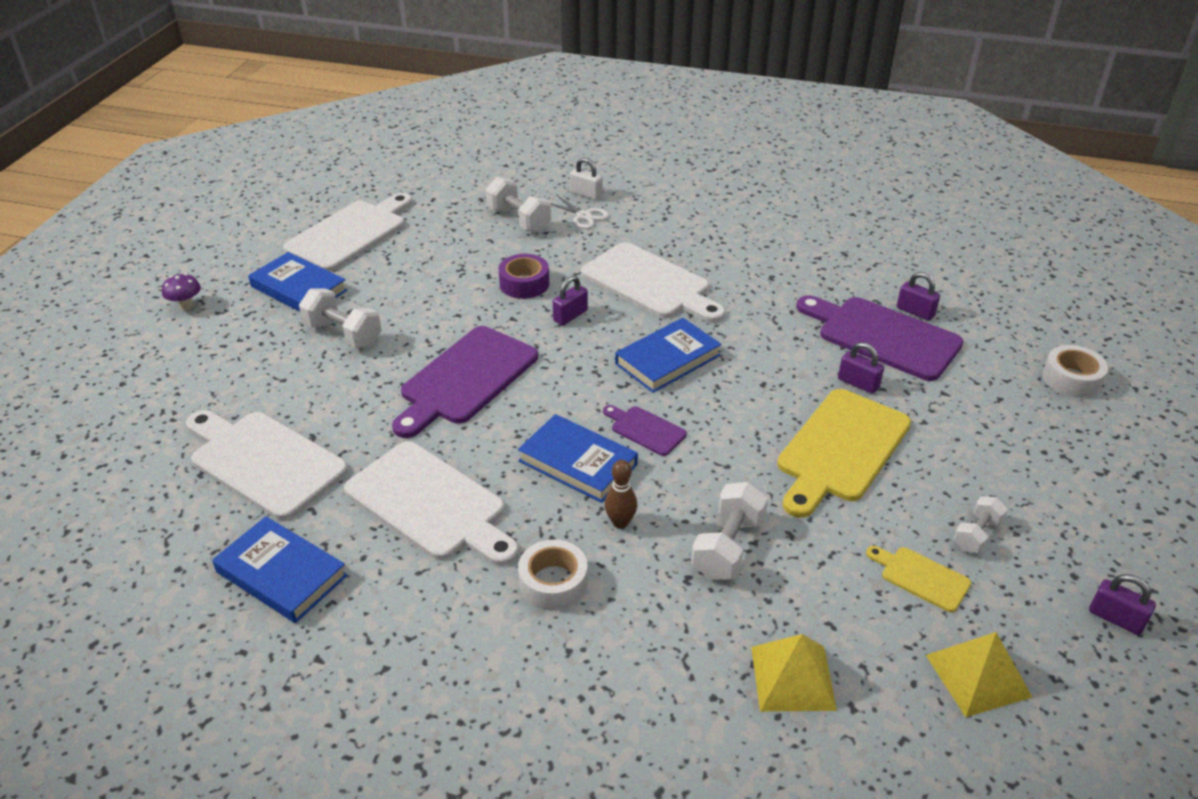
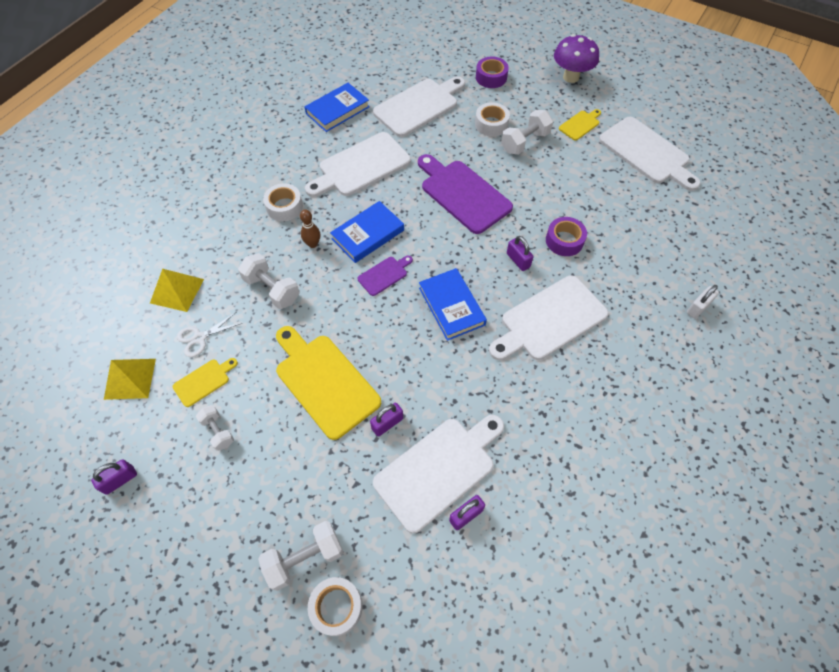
camera: 105 degrees right, 20 degrees up
purple mushroom [162,273,201,310] -> purple mushroom [554,34,599,83], size x1.93
blue book [248,252,347,312] -> yellow cutting board [559,109,601,141]
white dumbbell [486,177,551,232] -> white dumbbell moved to [258,521,343,591]
white scissors [551,194,610,229] -> white scissors moved to [177,312,242,357]
purple cutting board [796,295,963,381] -> white cutting board [373,415,504,533]
none -> white tape [475,102,510,136]
none -> purple tape [476,56,509,88]

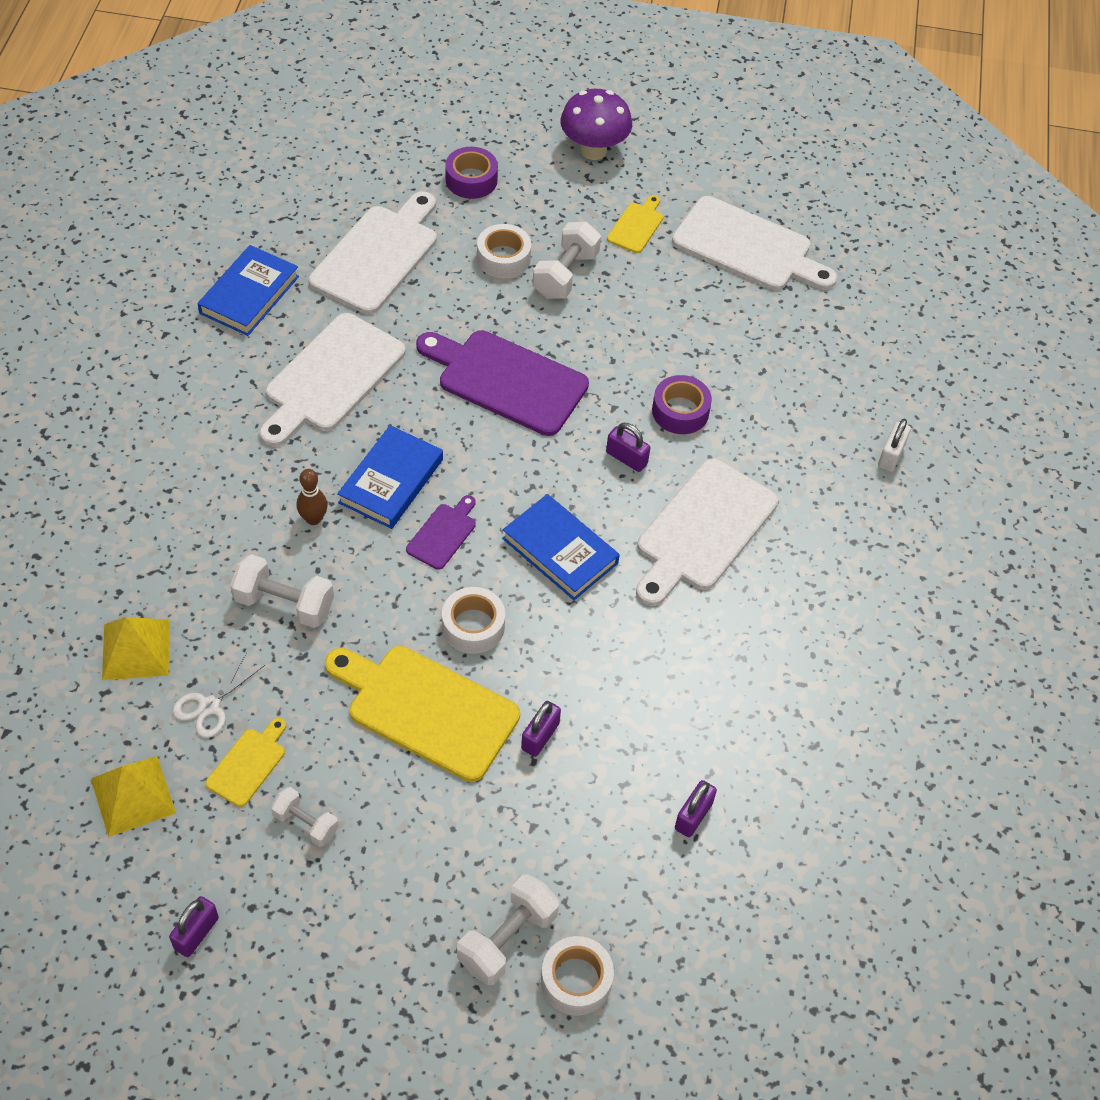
camera: 25 degrees left, 5 degrees down
white tape [263,183,303,221] -> white tape moved to [442,587,505,654]
white cutting board [373,415,504,533] -> none

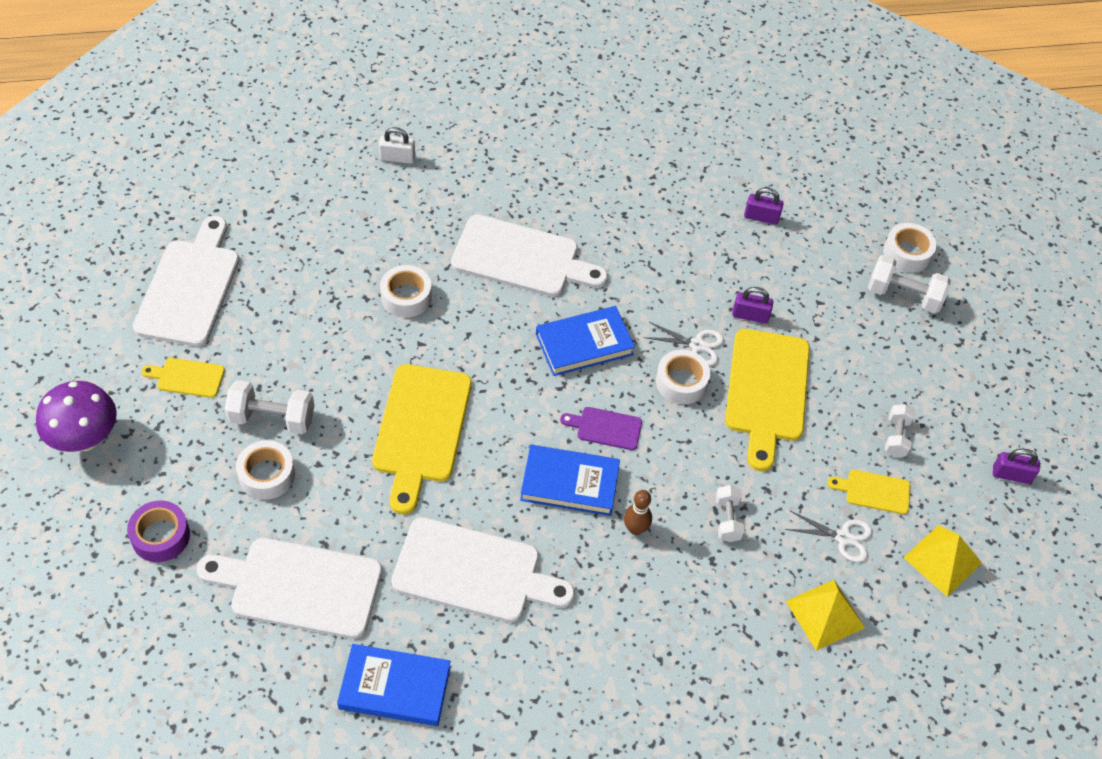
camera: 110 degrees left, 0 degrees up
white dumbbell [230,554,334,628] -> white dumbbell [715,485,745,542], size x0.63
purple cutting board [416,330,589,436] -> yellow cutting board [372,364,472,514]
blue book [502,494,620,600] -> blue book turned 45 degrees clockwise [536,306,635,376]
purple padlock [606,423,650,472] -> none
purple tape [652,375,712,434] -> white tape [380,265,432,318]
none -> white scissors [644,322,724,366]

